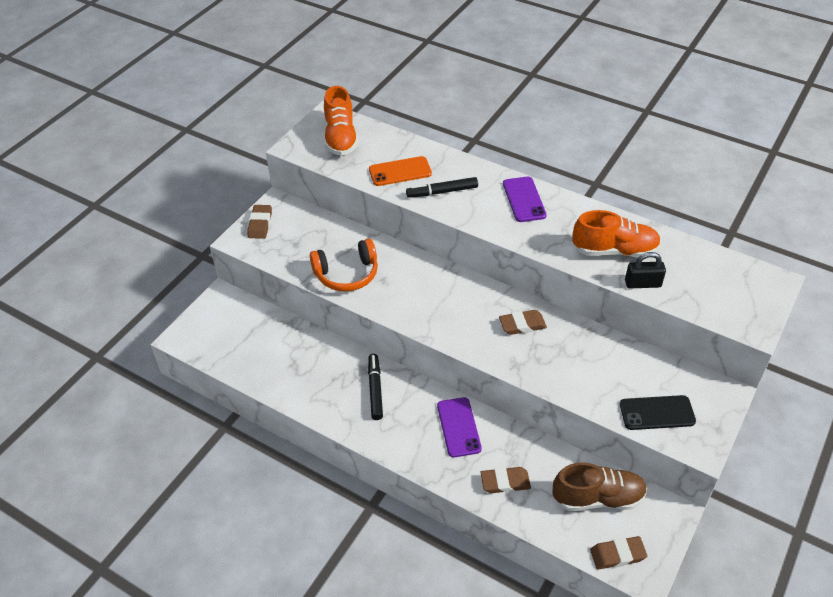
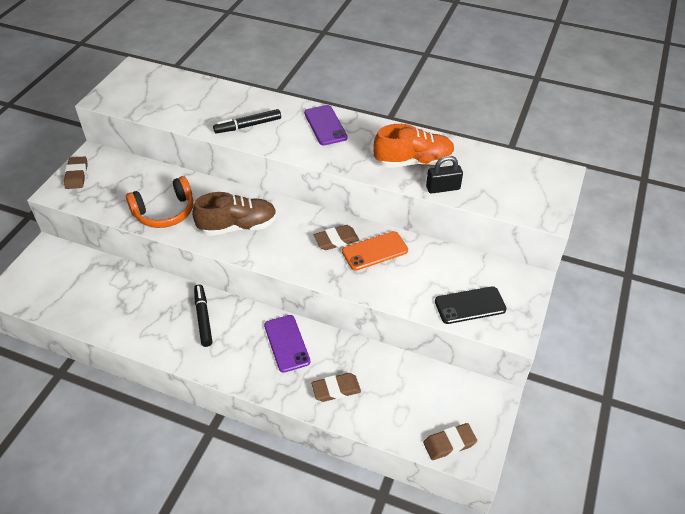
camera: 10 degrees left, 0 degrees up
orange shoe [324,86,358,156] -> none
orange phone [369,156,432,186] -> orange phone moved to [342,231,408,271]
brown shoe [552,463,647,511] -> brown shoe moved to [192,192,277,236]

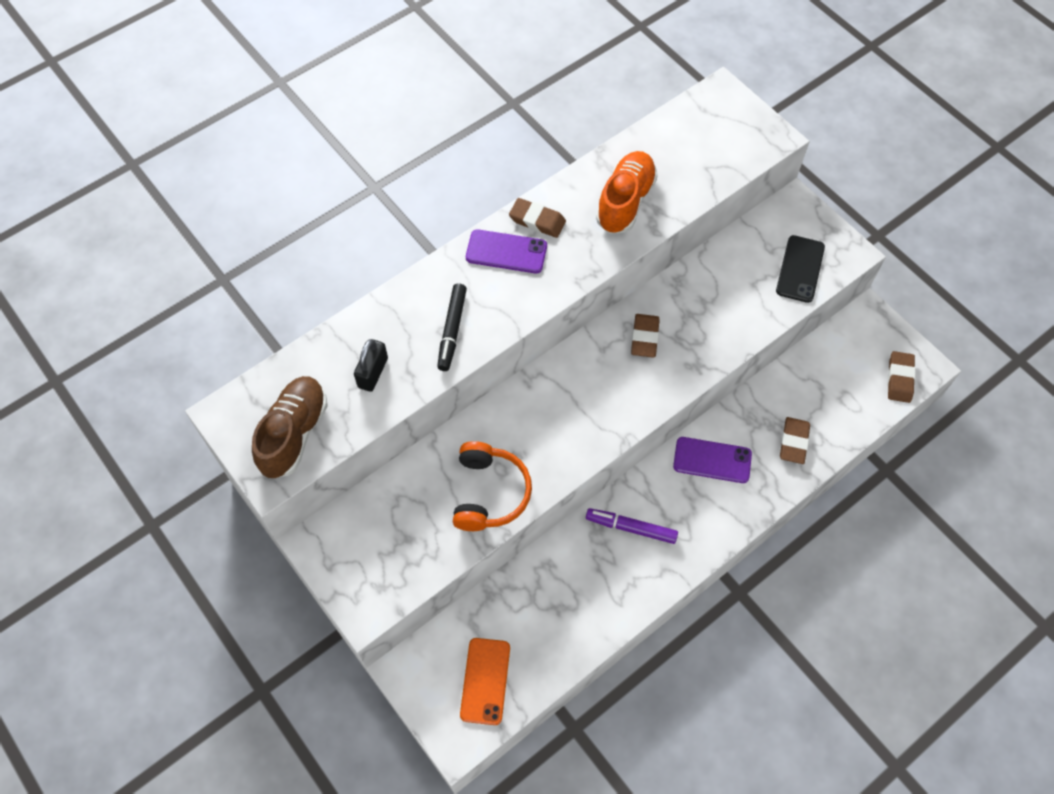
camera: 60 degrees left, 15 degrees up
brown eraser [64,157,88,189] -> brown eraser moved to [509,198,566,238]
brown shoe [192,192,277,236] -> brown shoe moved to [252,376,328,478]
black marker [194,284,212,347] -> purple marker [586,508,678,544]
orange phone [342,231,408,271] -> orange phone moved to [460,638,510,725]
black padlock [426,156,463,194] -> black padlock moved to [354,339,388,392]

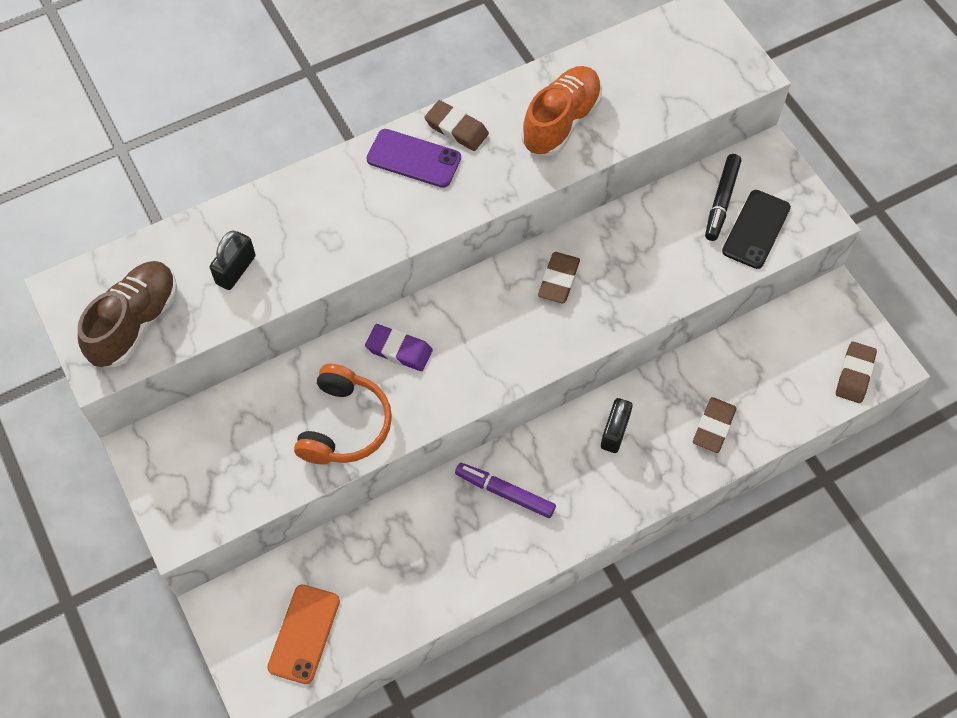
camera: 10 degrees right, 0 degrees up
black marker [437,283,467,371] -> black marker moved to [705,154,741,241]
purple phone [673,437,752,483] -> black padlock [601,398,633,453]
none -> purple eraser [365,324,433,371]

